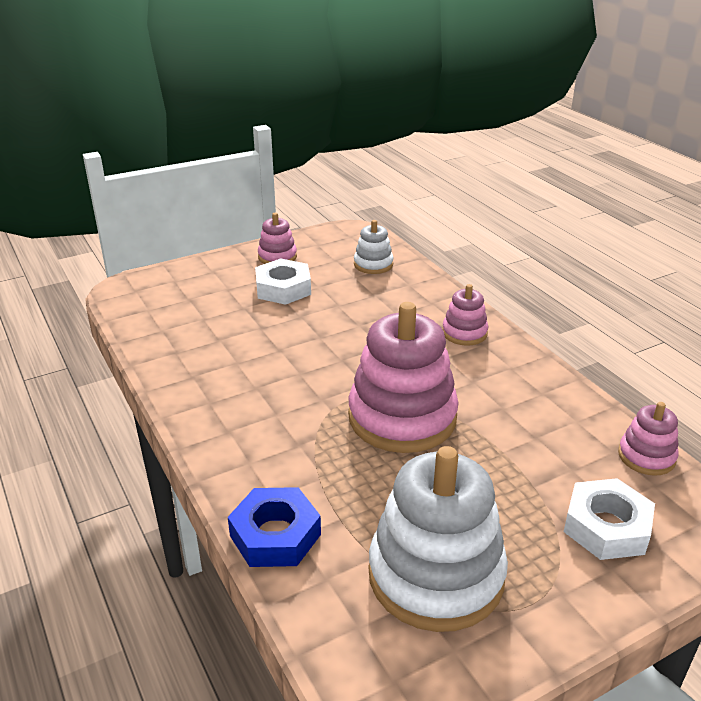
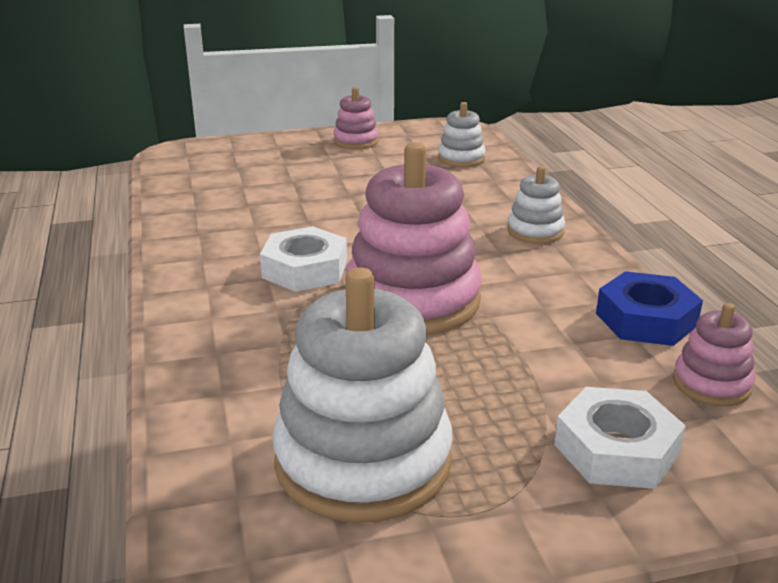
camera: 15 degrees right, 5 degrees down
blue nut [228,487,321,567] -> blue nut moved to [596,271,703,346]
white nut [255,258,311,305] -> white nut moved to [260,226,347,292]
pink stacking toy [442,284,488,346] -> white stacking toy [507,166,565,244]

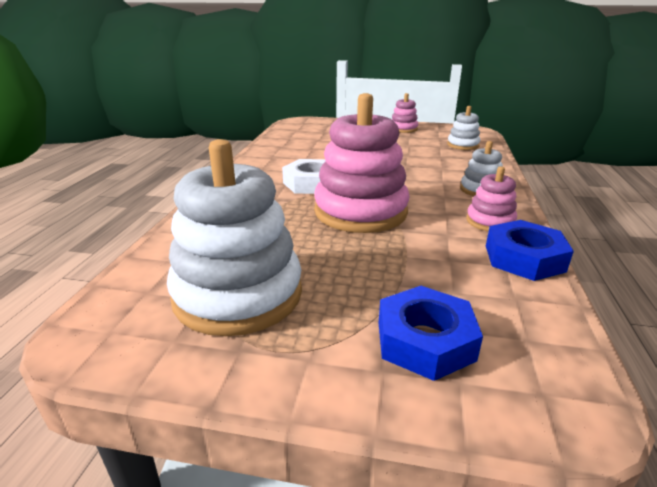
camera: 25 degrees right, 0 degrees up
white nut [555,387,686,489] -> blue nut [379,286,483,381]
pink stacking toy [673,303,755,406] -> pink stacking toy moved to [466,166,517,232]

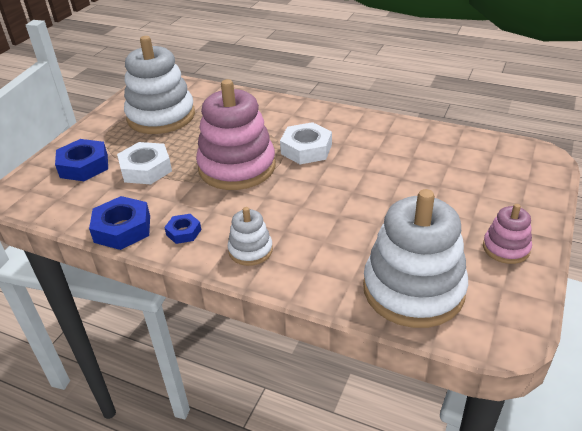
camera: 105 degrees right, 10 degrees up
white stacking toy [447,106,480,150] -> white stacking toy [363,189,468,328], size x2.07
pink stacking toy [466,166,517,232] -> blue nut [164,214,201,244]
none -> white nut [117,142,172,184]

